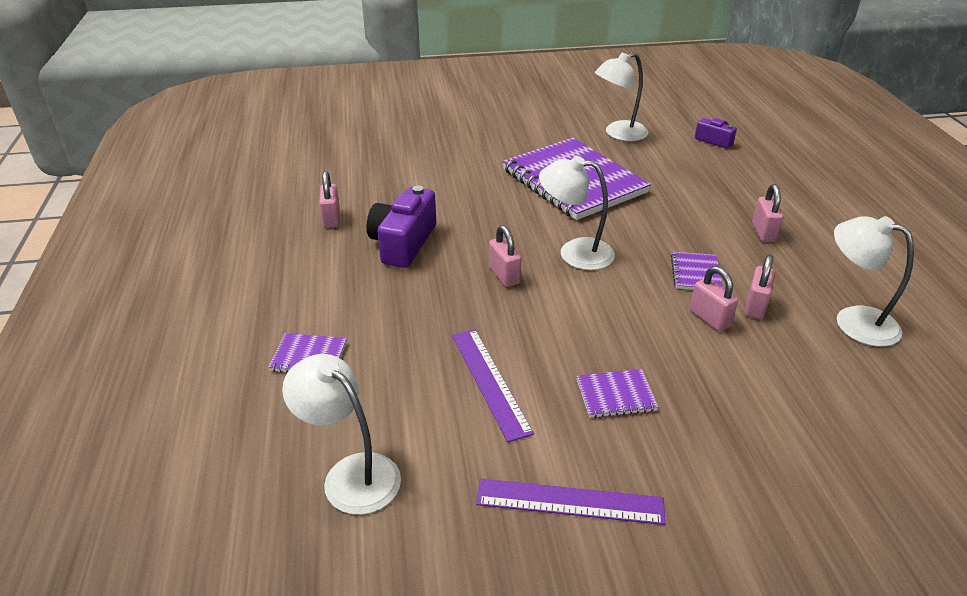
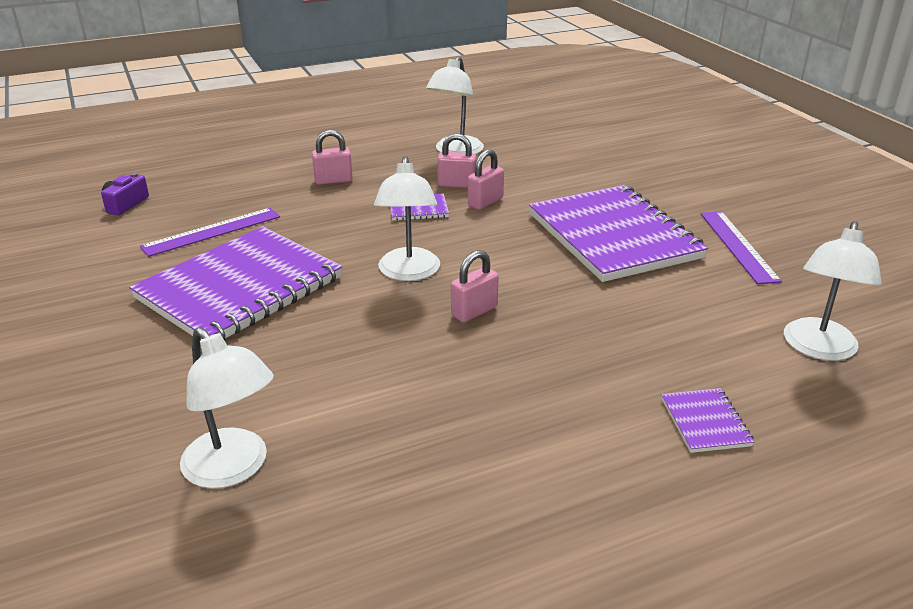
camera: 105 degrees left, 5 degrees down
pink padlock [319,171,340,228] -> none
purple camera [366,186,436,268] -> none
purple ruler [452,329,534,442] -> purple ruler moved to [140,208,280,257]
purple notebook [577,369,658,418] -> purple notebook [529,185,708,282], size x2.48
white lamp [595,52,648,141] -> white lamp moved to [180,327,274,489]

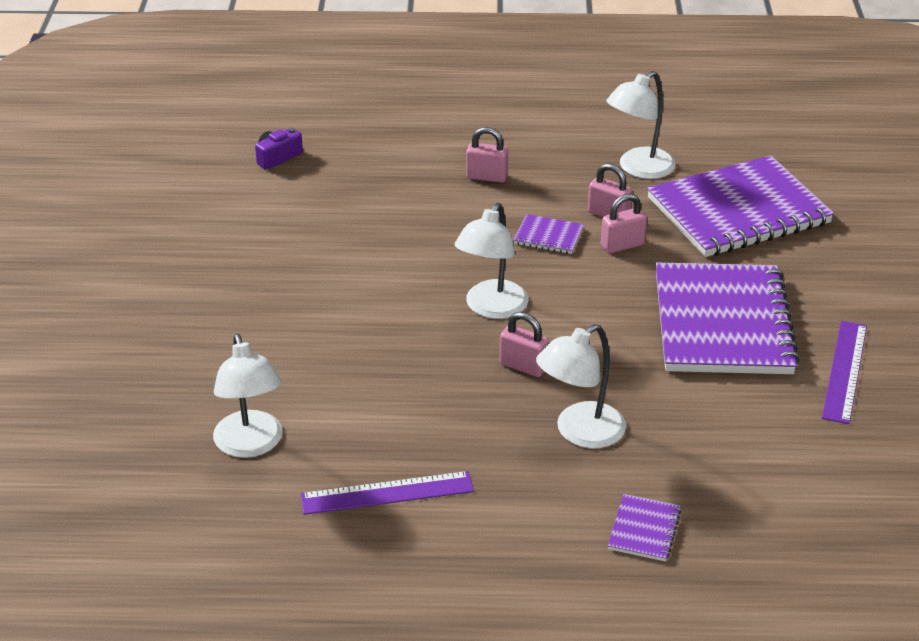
camera: 25 degrees right, 5 degrees up
purple notebook [129,226,342,341] -> purple notebook moved to [647,155,834,257]
purple ruler [140,208,280,257] -> purple ruler moved to [300,471,474,515]
pink padlock [451,250,499,323] -> pink padlock turned 45 degrees clockwise [500,312,549,377]
white lamp [784,221,881,361] -> white lamp moved to [536,324,626,448]

